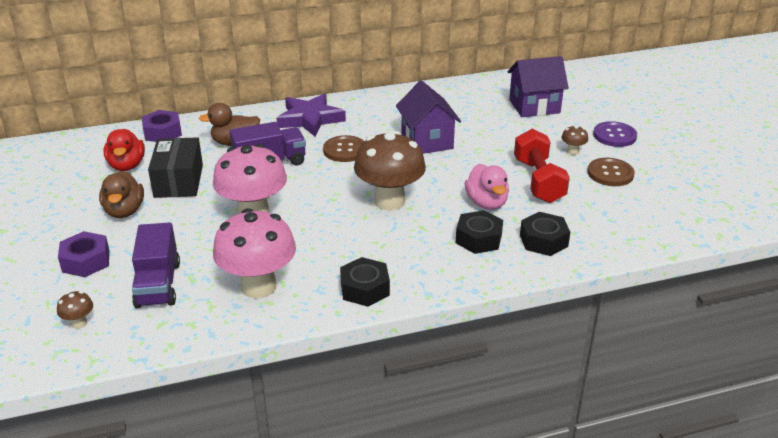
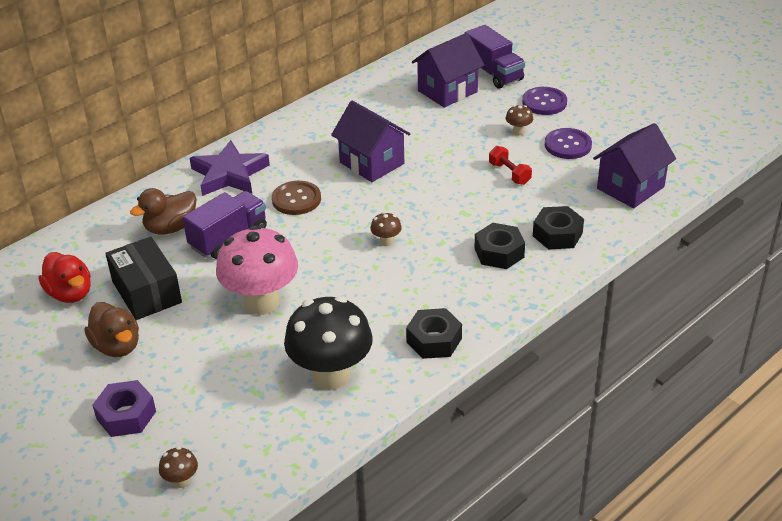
camera: 25 degrees left, 5 degrees up
purple truck [132,222,180,308] -> purple truck moved to [464,25,525,89]
purple nut [141,110,182,142] -> none
pink mushroom [213,208,296,298] -> black mushroom [284,296,373,390]
brown mushroom [354,131,426,210] -> brown mushroom [370,212,402,246], size x0.41
pink duck [465,164,509,210] -> none
red dumbbell [514,128,570,203] -> red dumbbell [489,146,532,185], size x0.54
brown button [587,158,635,186] -> purple button [545,128,592,159]
none -> purple house [593,123,676,208]

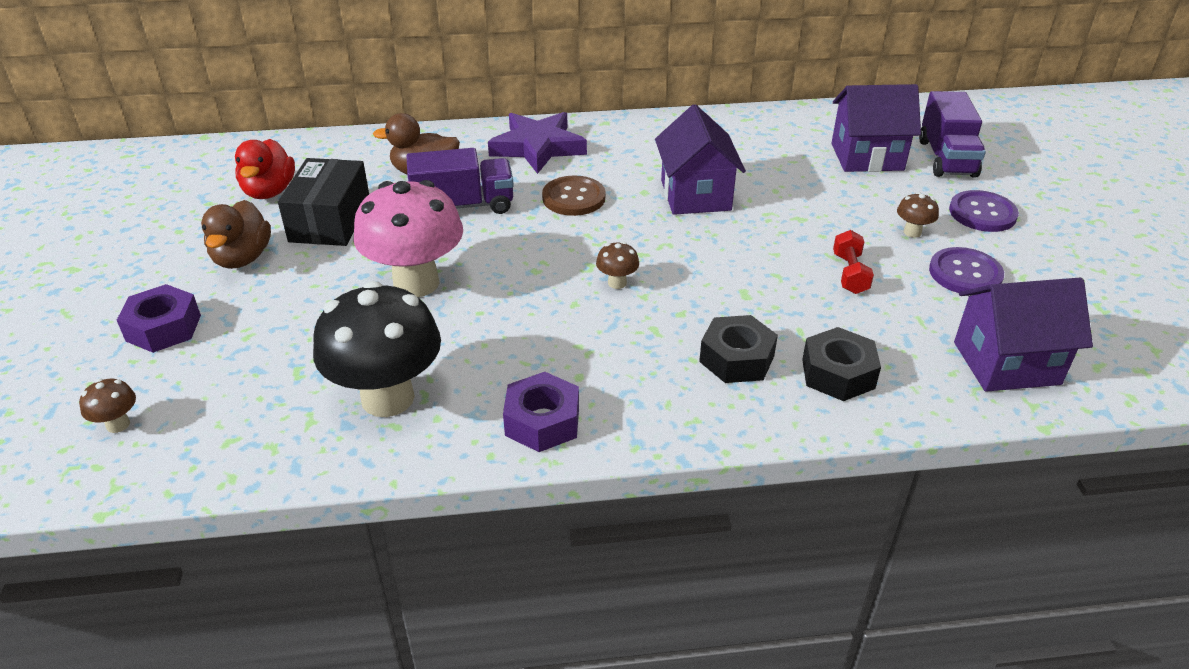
camera: 35 degrees right, 0 degrees up
black nut [406,308,462,359] -> purple nut [503,372,579,452]

